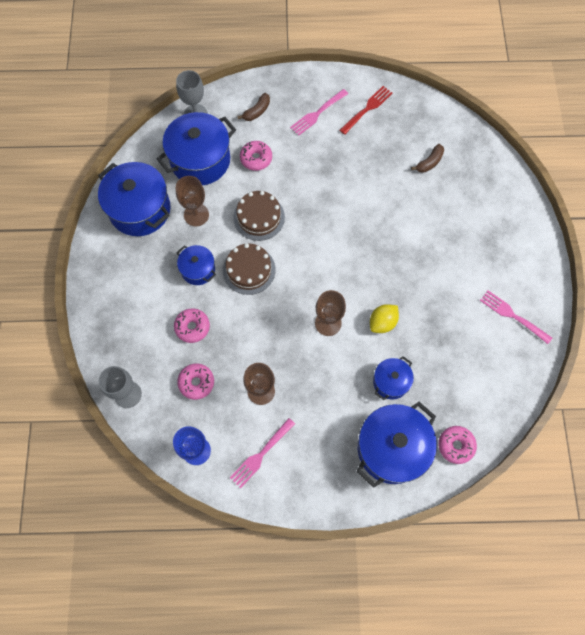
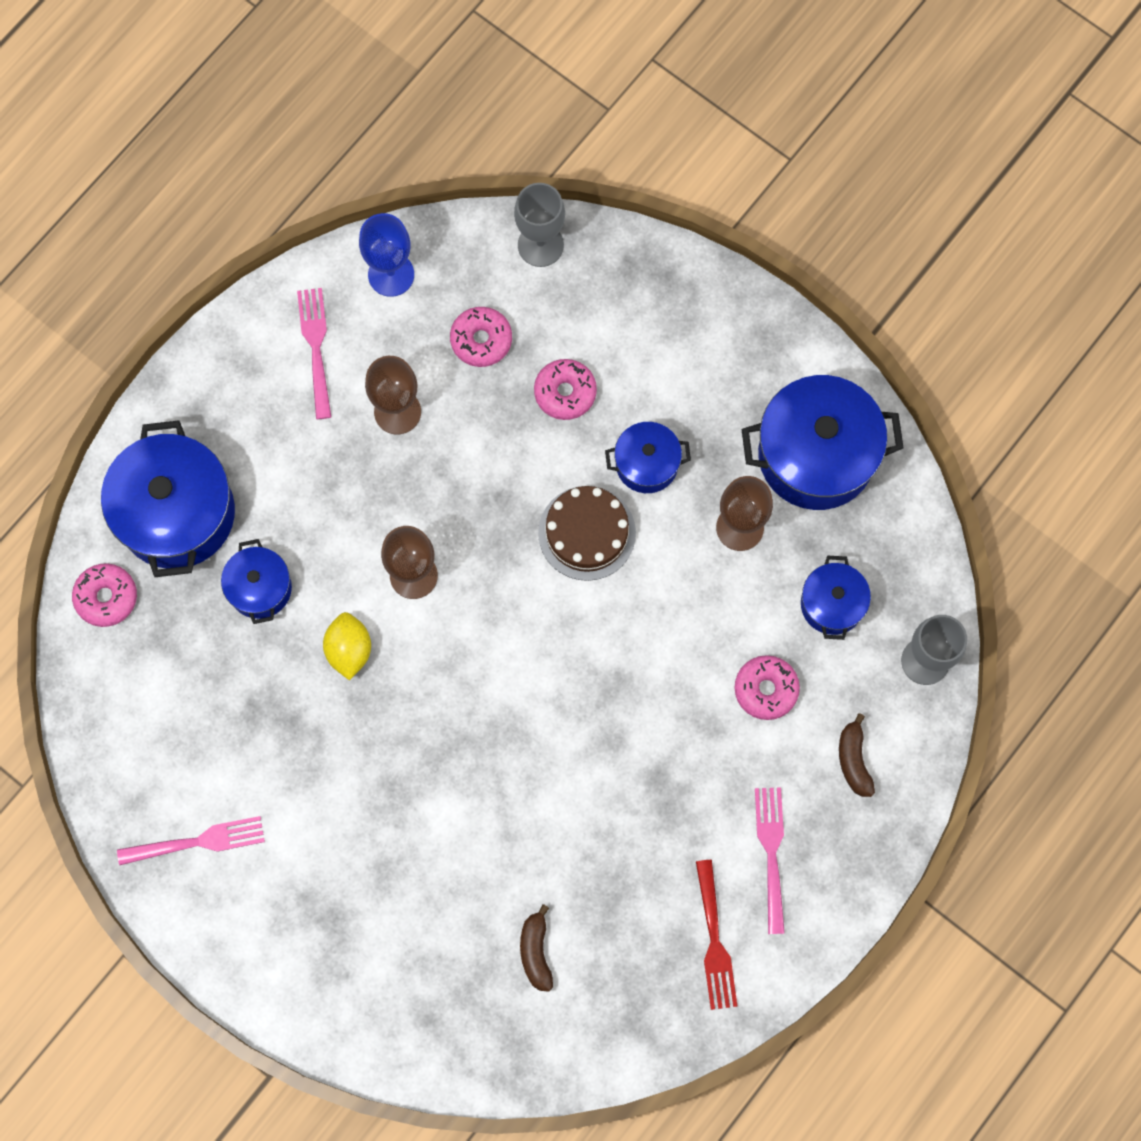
camera: 130 degrees right, 5 degrees up
blue pot [157,112,236,185] -> blue pot [801,555,871,640], size x0.54
brown cake [233,191,285,241] -> none

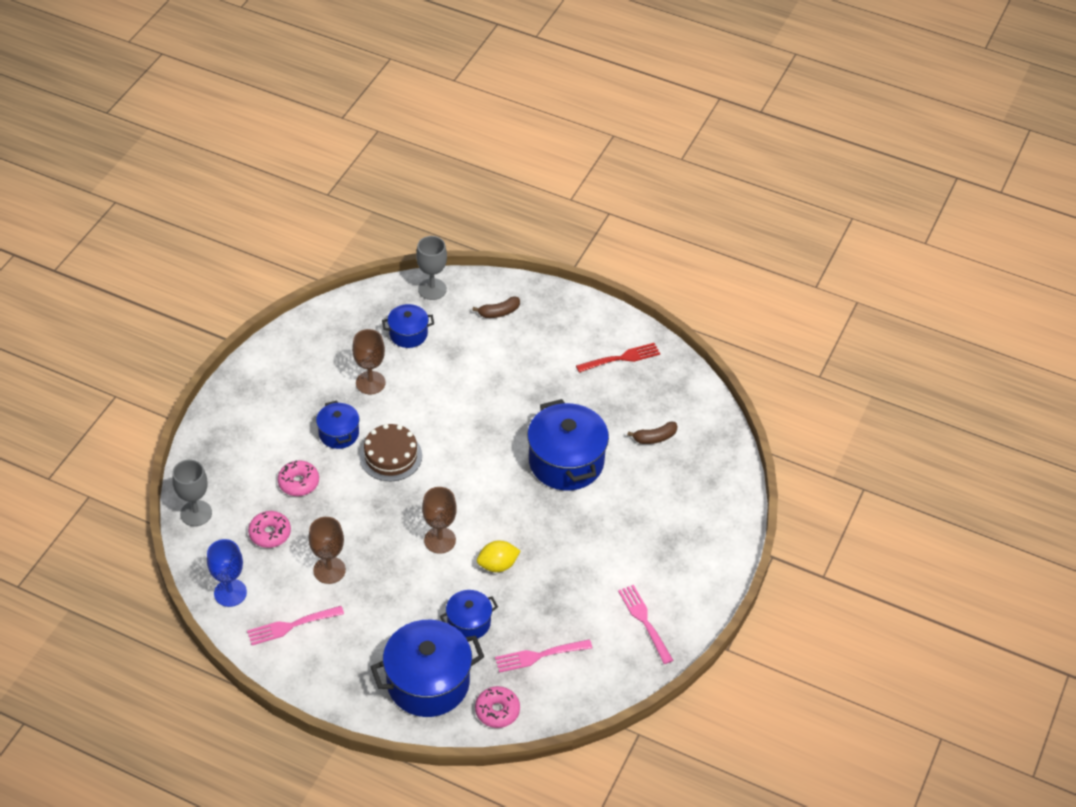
camera: 105 degrees left, 25 degrees down
pink donut [735,655,800,720] -> none
blue pot [741,375,904,510] -> blue pot moved to [527,399,609,491]
pink fork [755,787,785,934] -> pink fork moved to [495,639,592,673]

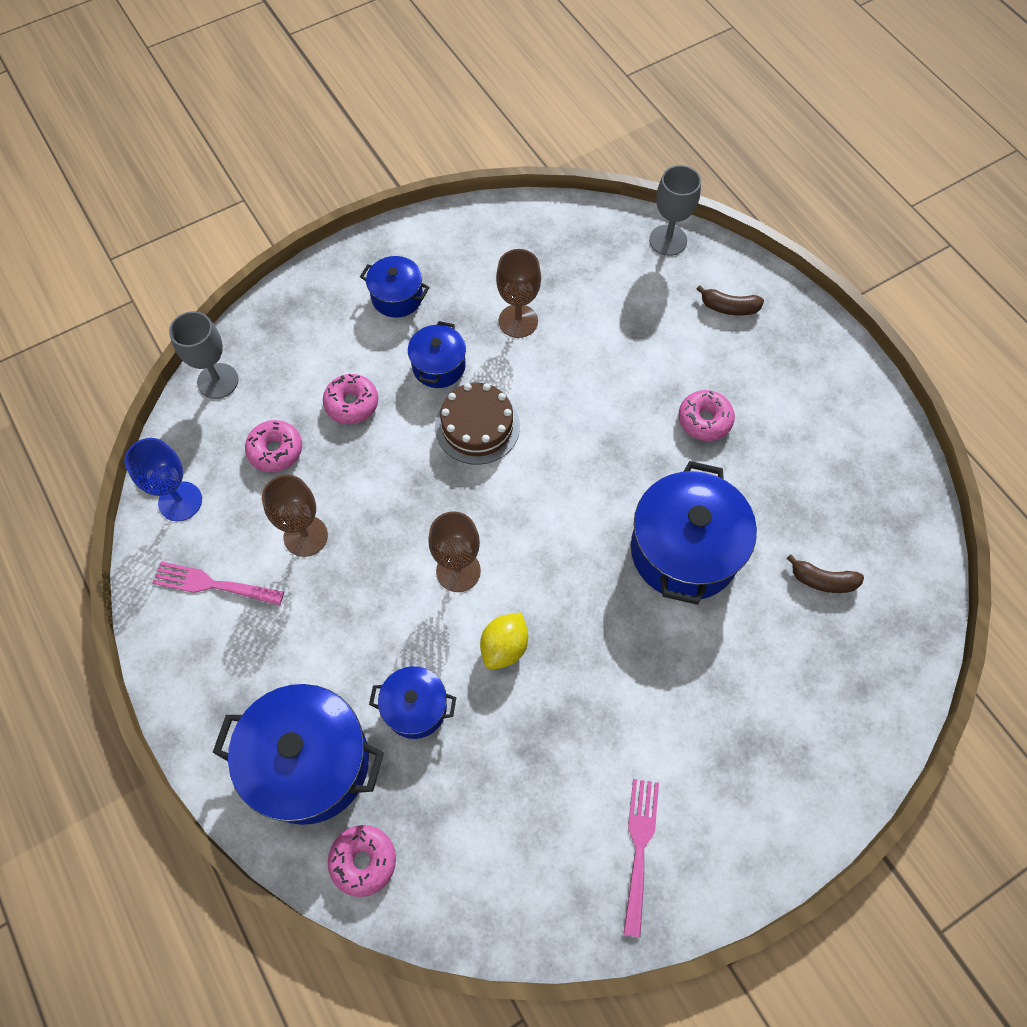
camera: 35 degrees right, 15 degrees up
blue pot [382,304,434,348] -> blue pot moved to [360,256,430,318]
yellow lemon [477,541,520,572] -> yellow lemon turned 75 degrees counterclockwise [480,612,528,670]
pink fork [495,639,592,673] -> none
red fork [576,343,660,373] -> none
none -> pink donut [678,390,735,441]

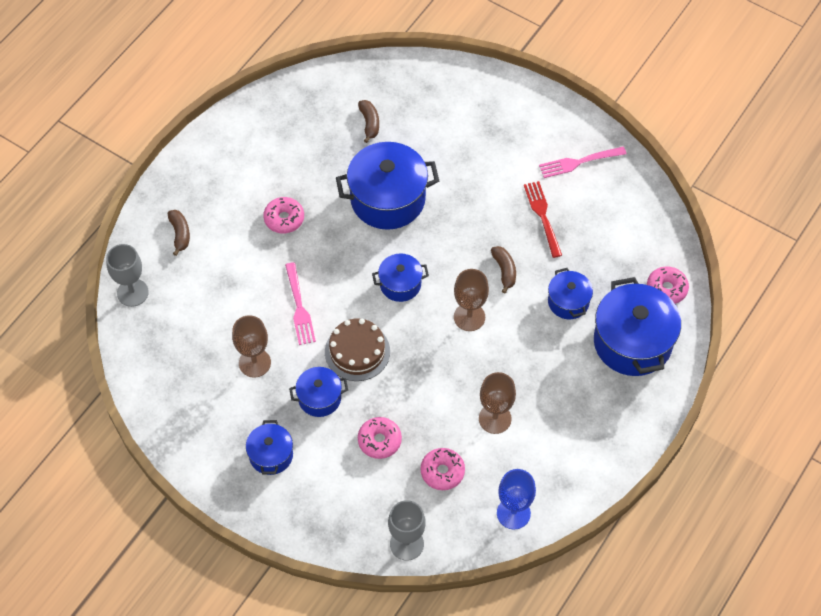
camera: 115 degrees left, 5 degrees down
pink fork [153,561,284,606] -> pink fork moved to [285,262,316,345]
yellow lemon [480,612,528,670] -> brown banana [491,246,516,293]
none -> blue pot [372,253,429,302]
none -> red fork [524,181,562,258]

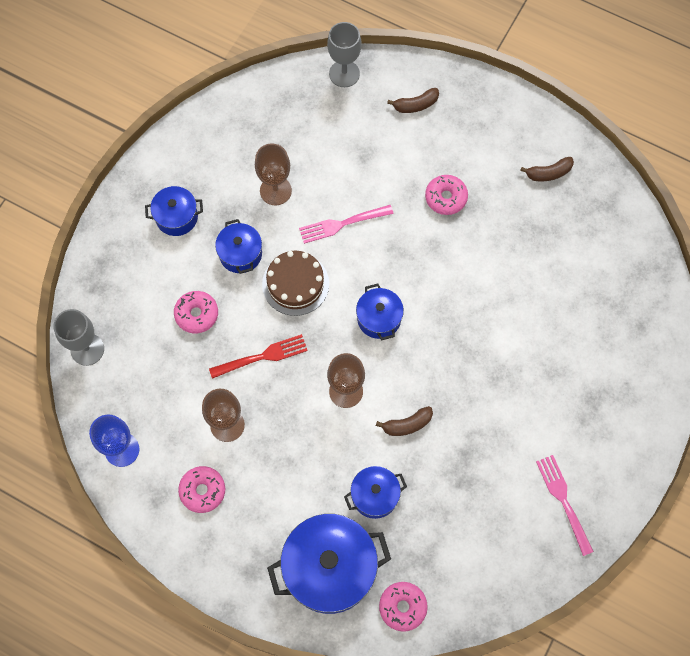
camera: 85 degrees right, 10 degrees up
blue pot [336,142,439,230] -> none
brown banana [358,100,379,143] -> brown banana moved to [520,157,574,181]
pink donut [421,448,465,490] -> pink donut moved to [178,466,225,513]
red fork [524,181,562,258] -> red fork moved to [209,334,308,379]

